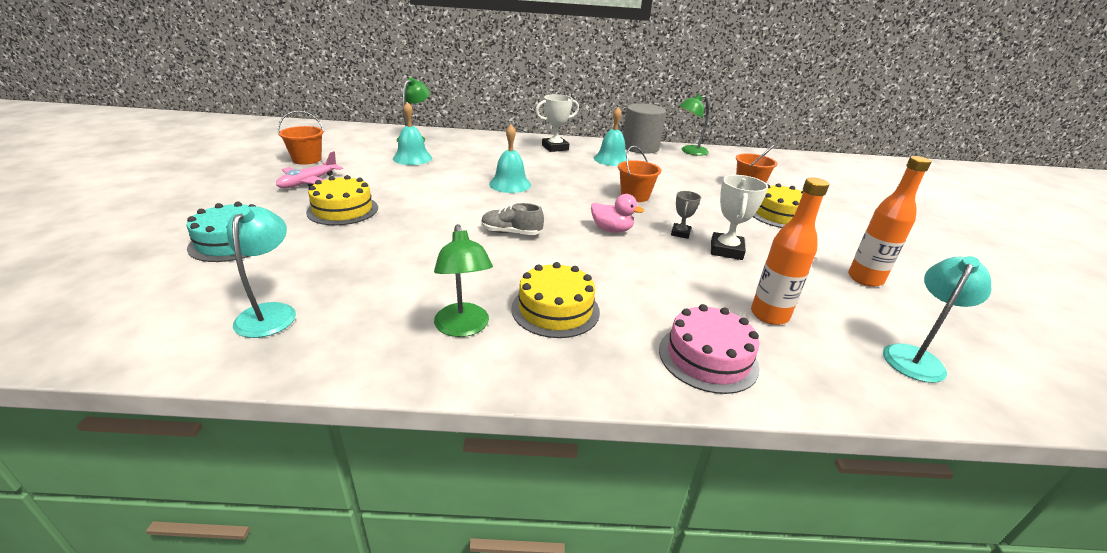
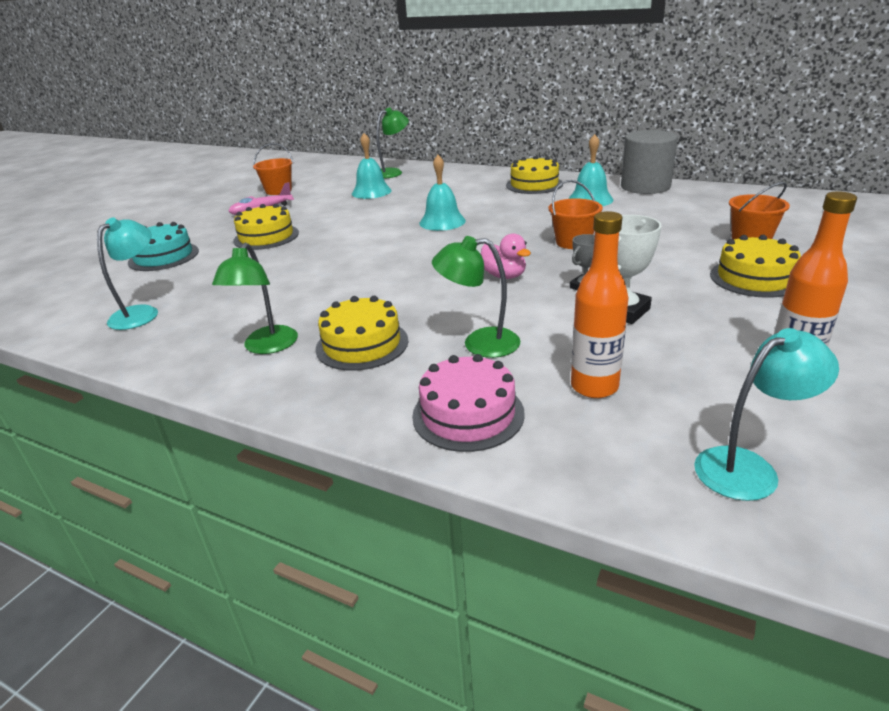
camera: 30 degrees right, 0 degrees up
grey shoe [481,203,544,235] -> none
white trophy [535,94,579,152] -> yellow cake [506,156,563,194]
green lamp [679,94,709,156] -> green lamp moved to [432,236,520,358]

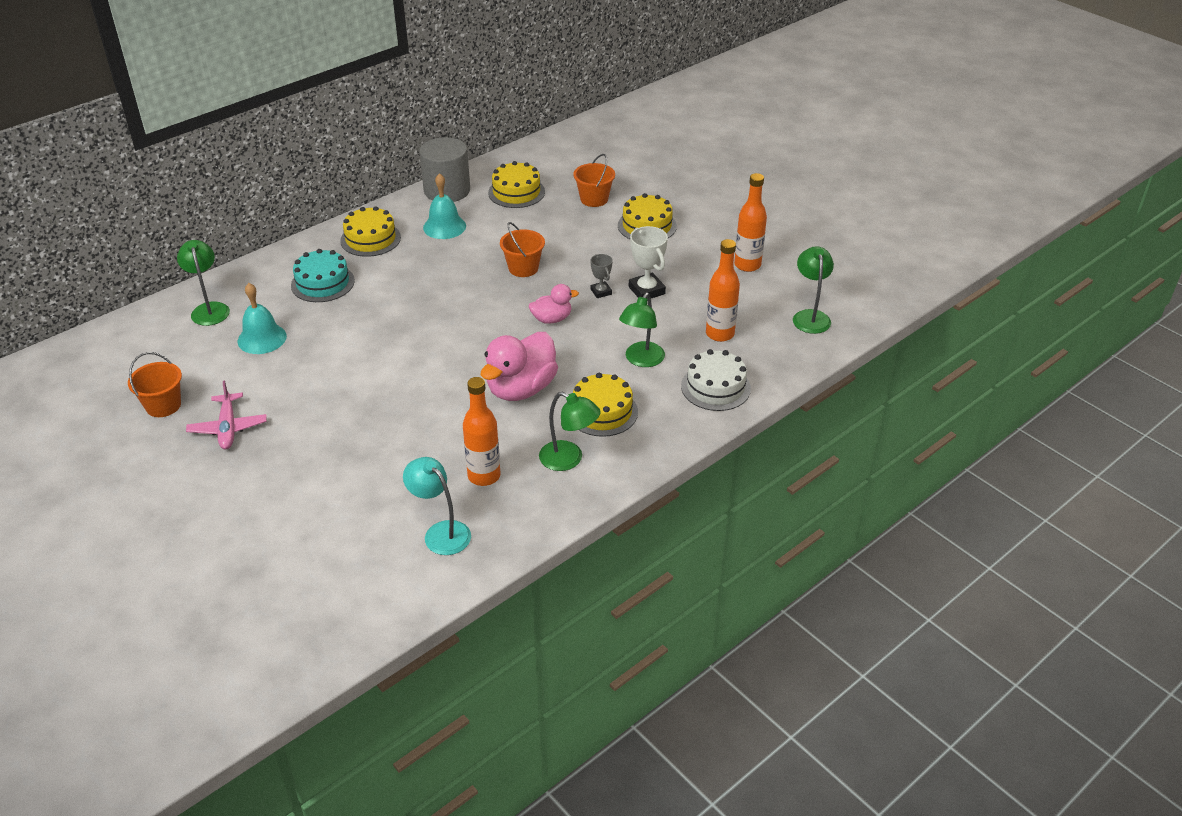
camera: 70 degrees left, 10 degrees up
turquoise cake [128,222,199,271] -> turquoise cake moved to [291,249,355,302]
yellow cake [233,204,299,250] -> yellow cake moved to [488,161,545,208]
pink cake [412,354,525,452] -> white cake [681,349,751,411]
turquoise bell [419,155,466,231] -> none
turquoise lamp [694,328,839,501] -> green lamp [793,246,834,334]
none -> orange bottle [463,377,500,486]
none -> pink duck [481,332,558,401]

